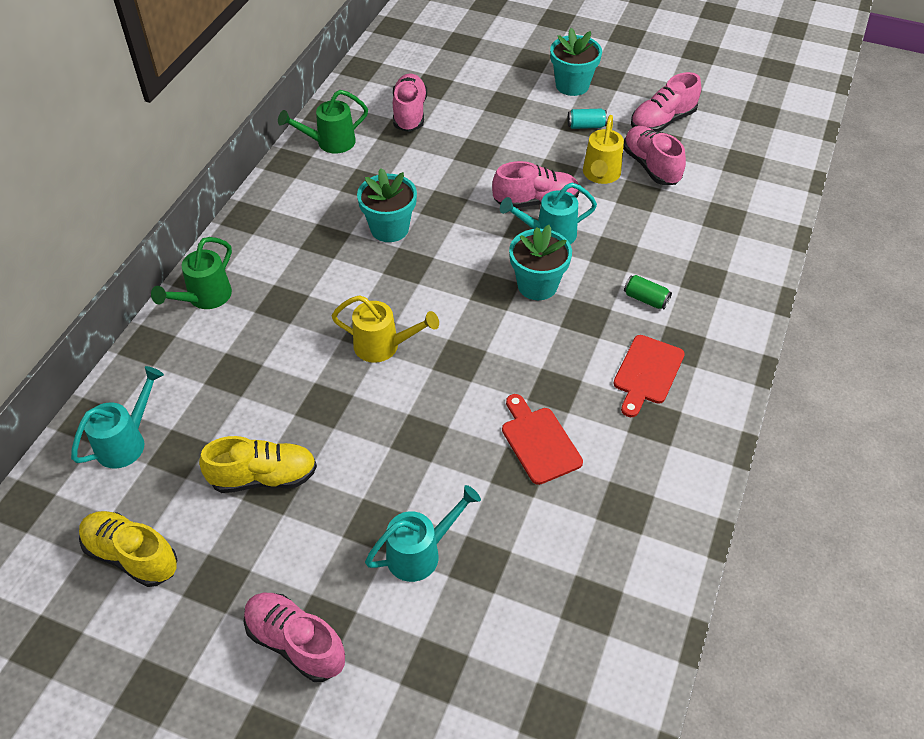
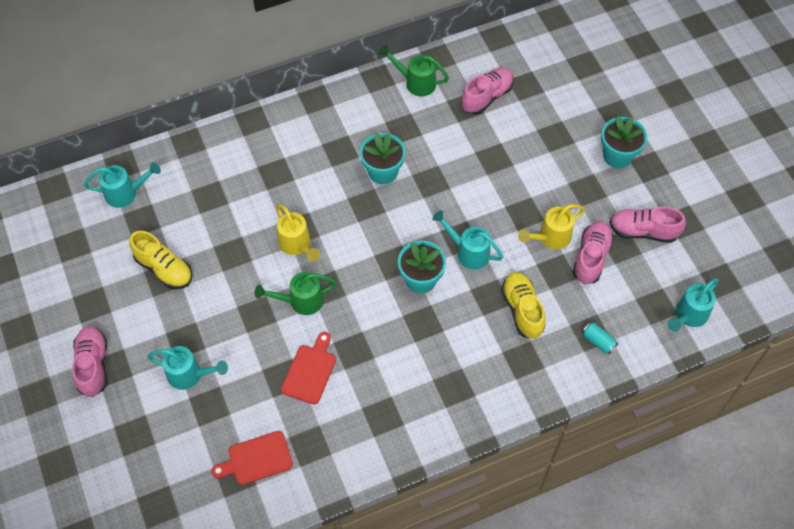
camera: 45 degrees right, 10 degrees up
yellow shoe [79,511,177,587] -> yellow shoe moved to [501,272,545,339]
green watering can [151,237,232,309] -> green watering can moved to [254,272,337,315]
pink shoe [492,161,579,208] -> none
turquoise can [568,109,607,129] -> turquoise can moved to [582,322,618,355]
red cutting board [613,335,685,417] -> red cutting board moved to [211,431,293,485]
green can [624,275,672,309] -> none
none -> turquoise watering can [667,278,719,332]

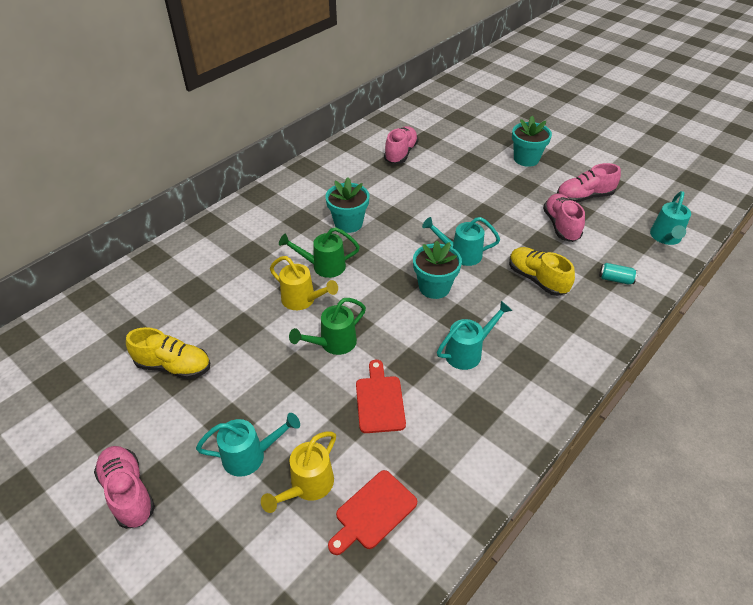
camera: 25 degrees left, 15 degrees down
turquoise watering can [84,162,161,208] -> turquoise watering can moved to [437,301,512,370]
green watering can [379,45,449,96] -> green watering can moved to [279,227,360,278]
yellow watering can [518,204,585,249] -> yellow watering can moved to [261,431,336,513]

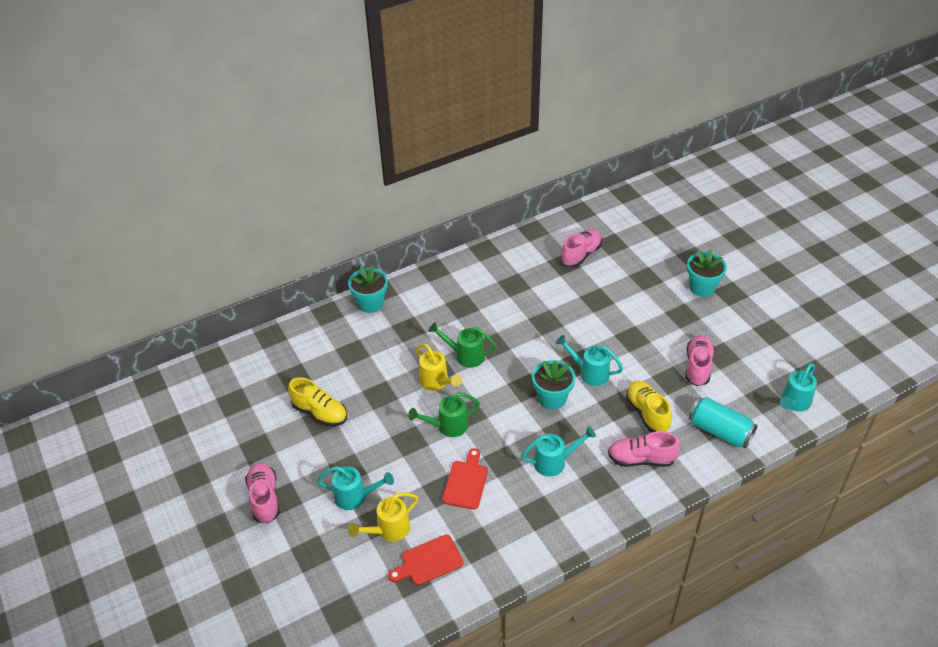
camera: 20 degrees right, 0 degrees up
turquoise flower pot [325,177,369,233] -> turquoise flower pot moved to [348,265,388,313]
pink shoe [557,163,621,203] -> pink shoe moved to [608,431,681,467]
turquoise can [599,263,638,285] -> turquoise can [689,397,758,449], size x1.98

